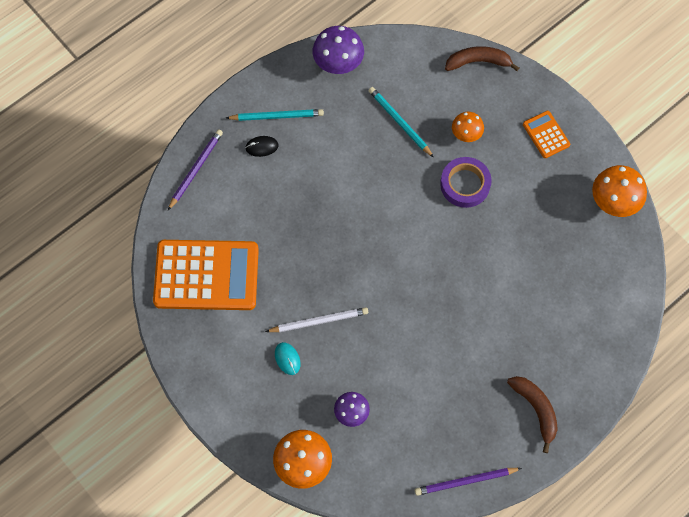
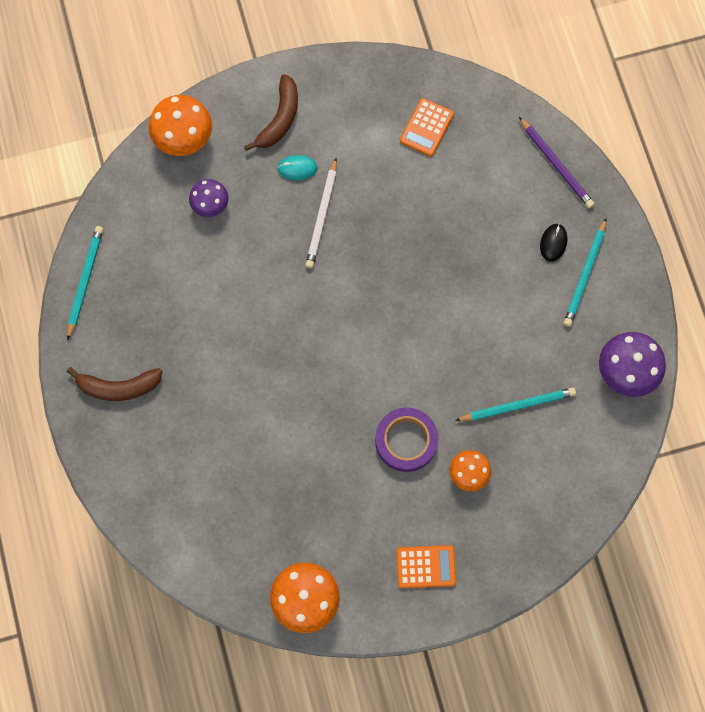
camera: 115 degrees right, 5 degrees up
orange calculator [153,240,259,310] -> orange calculator [400,98,454,156], size x0.46
purple pencil [415,468,522,496] -> turquoise pencil [67,226,103,341]
brown banana [445,46,519,71] -> brown banana moved to [244,74,298,151]

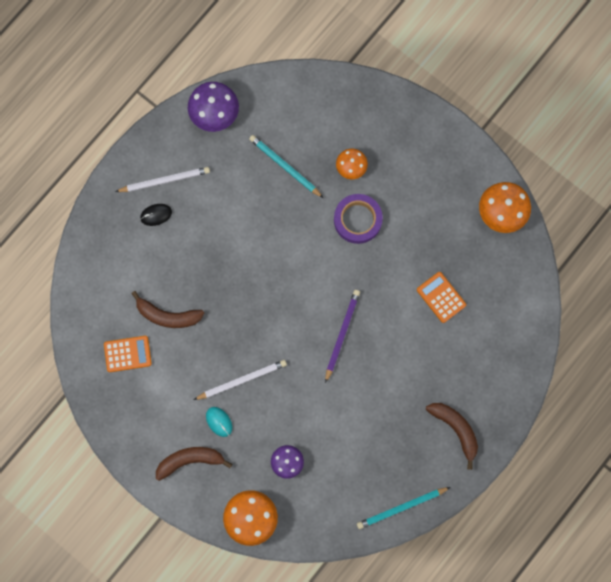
camera: 125 degrees left, 5 degrees up
orange calculator [396,545,456,588] -> orange calculator moved to [417,272,466,323]
purple pencil [519,117,594,208] -> purple pencil moved to [325,290,360,383]
turquoise pencil [564,218,606,327] -> white pencil [115,167,210,192]
none -> brown banana [131,291,204,328]

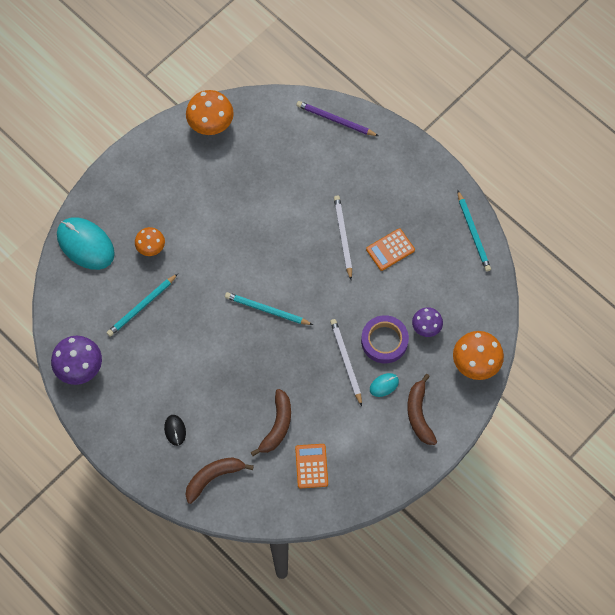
camera: 85 degrees left, 10 degrees down
white pencil [115,167,210,192] -> white pencil moved to [334,195,352,280]
purple pencil [325,290,360,383] -> purple pencil moved to [296,101,378,136]
purple tape [334,194,383,244] -> purple tape moved to [361,315,409,363]
orange calculator [417,272,466,323] -> orange calculator moved to [366,228,415,271]
brown banana [426,403,478,470] -> brown banana moved to [186,457,254,504]
none -> turquoise mouse [57,217,115,270]
none -> turquoise pencil [225,292,313,325]

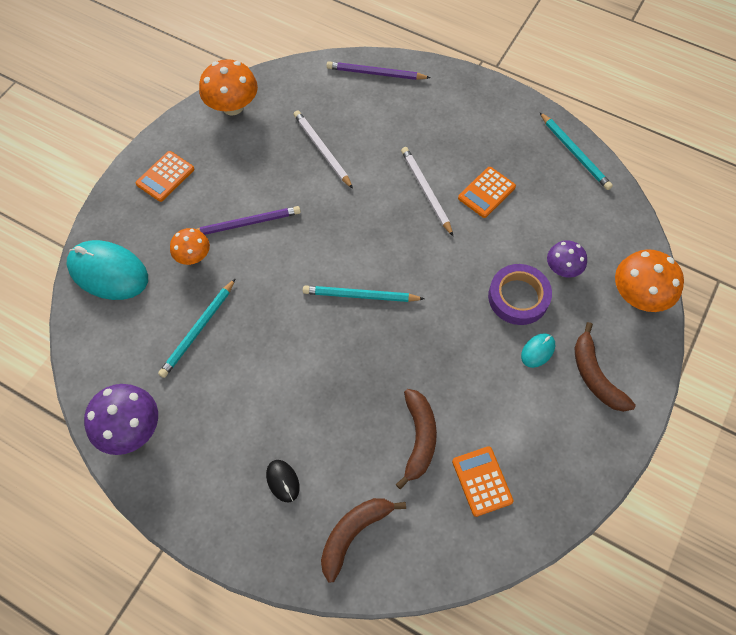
camera: 15 degrees left, 5 degrees down
white pencil [330,319,362,406] -> white pencil moved to [293,110,353,189]
none -> orange calculator [136,151,194,202]
none -> purple pencil [197,206,301,235]

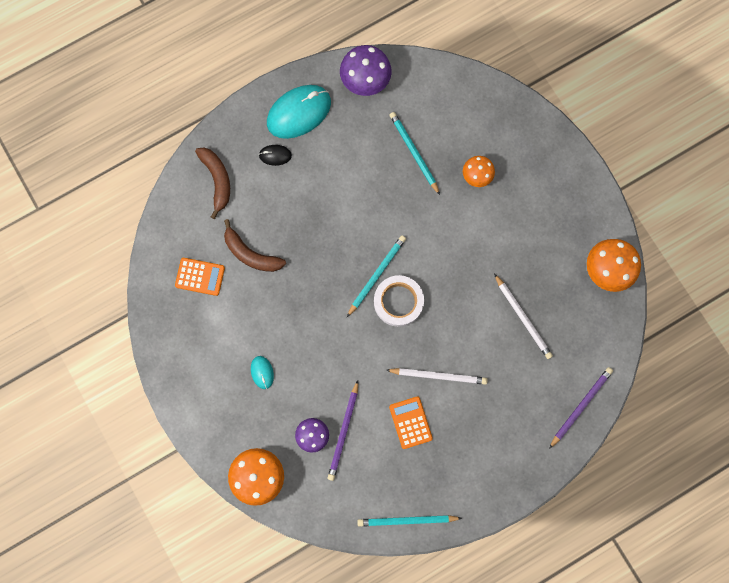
camera: 120 degrees right, 15 degrees up
turquoise mouse [67,240,148,300] -> turquoise mouse moved to [267,85,331,139]
orange calculator [136,151,194,202] -> none
purple pencil [197,206,301,235] -> purple pencil moved to [328,380,358,481]
white pencil [293,110,353,189] -> white pencil turned 60 degrees clockwise [494,274,553,359]
purple tape [488,264,552,325] -> none
brown banana [574,322,636,412] -> none
none -> white tape [374,275,424,327]

